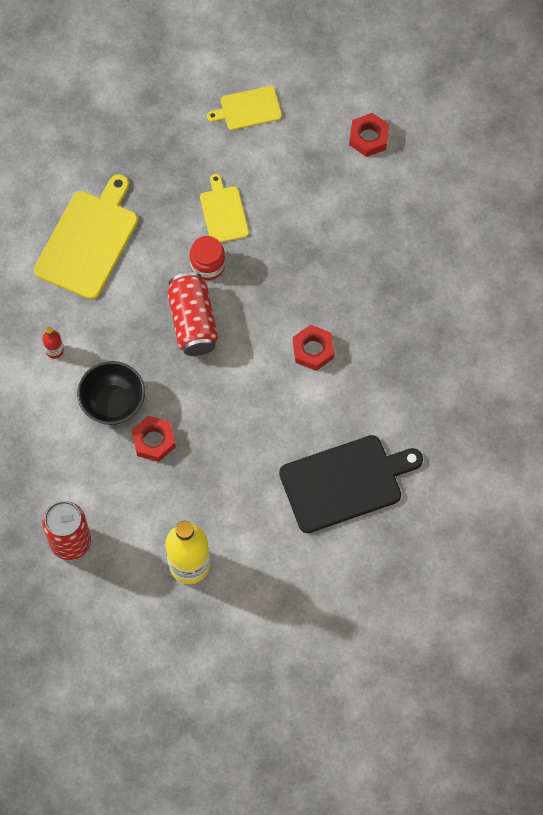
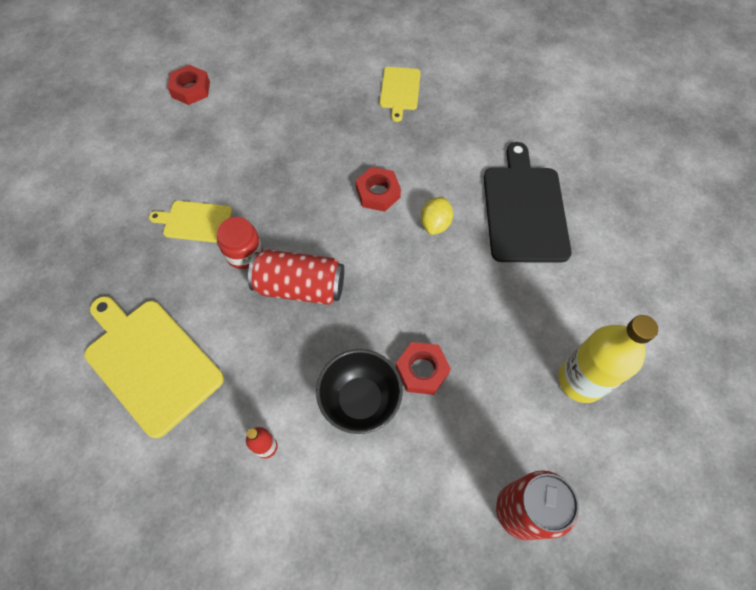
camera: 70 degrees left, 5 degrees down
yellow cutting board [207,86,282,130] -> yellow cutting board moved to [380,67,421,122]
none -> yellow lemon [421,197,453,235]

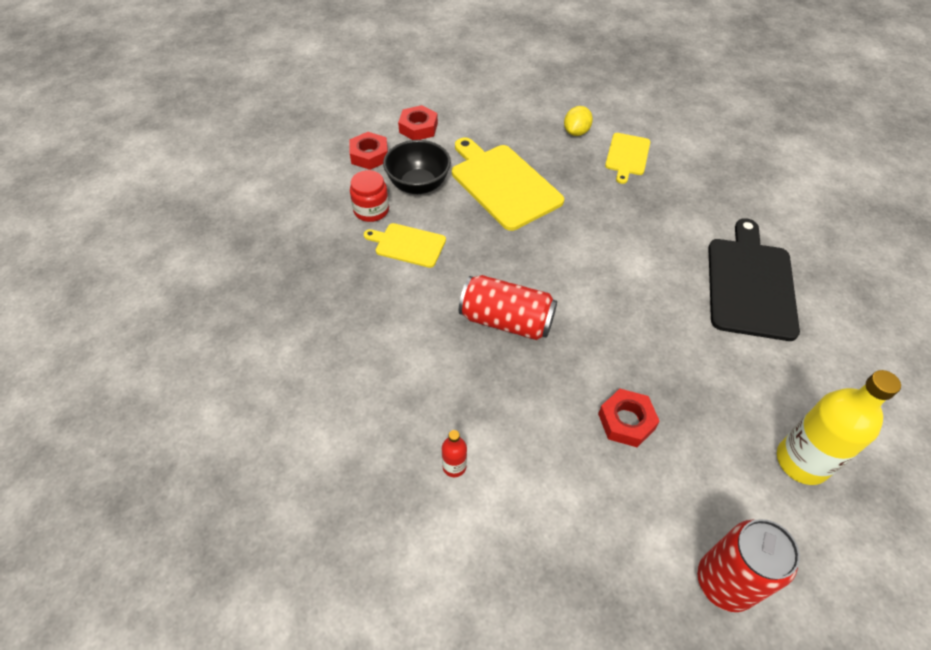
camera: 10 degrees right, 10 degrees down
yellow cutting board [84,296,224,439] -> yellow cutting board moved to [452,137,564,231]
red jar [217,217,263,269] -> red jar moved to [350,170,389,222]
black bowl [316,349,403,434] -> black bowl moved to [383,140,451,194]
red nut [355,167,401,211] -> red nut moved to [350,132,388,170]
yellow lemon [421,197,453,235] -> yellow lemon moved to [564,106,593,136]

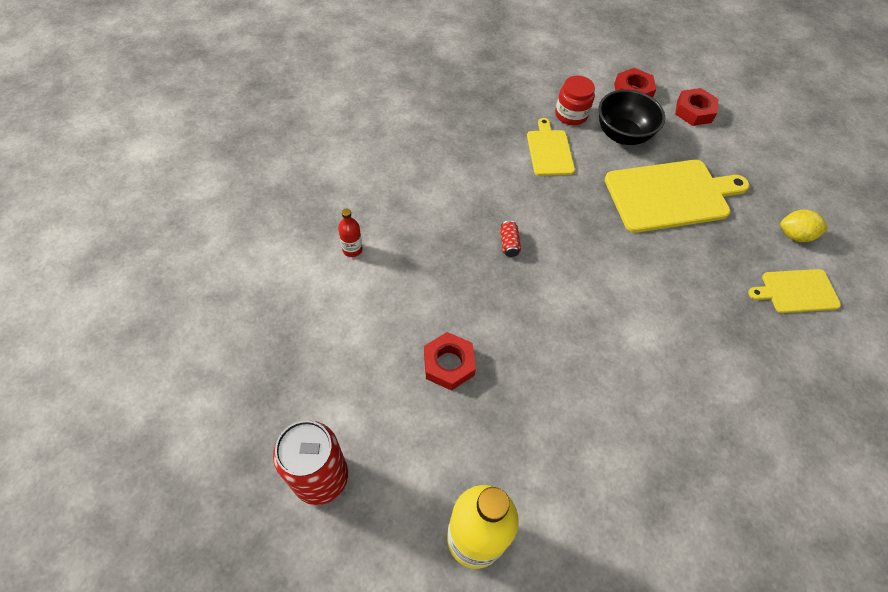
camera: 65 degrees right, 5 degrees up
yellow cutting board [452,137,564,231] -> yellow cutting board turned 45 degrees clockwise [604,160,749,233]
red can [459,275,557,340] -> red can [500,221,521,257], size x0.40
black cutting board [708,218,800,341] -> none

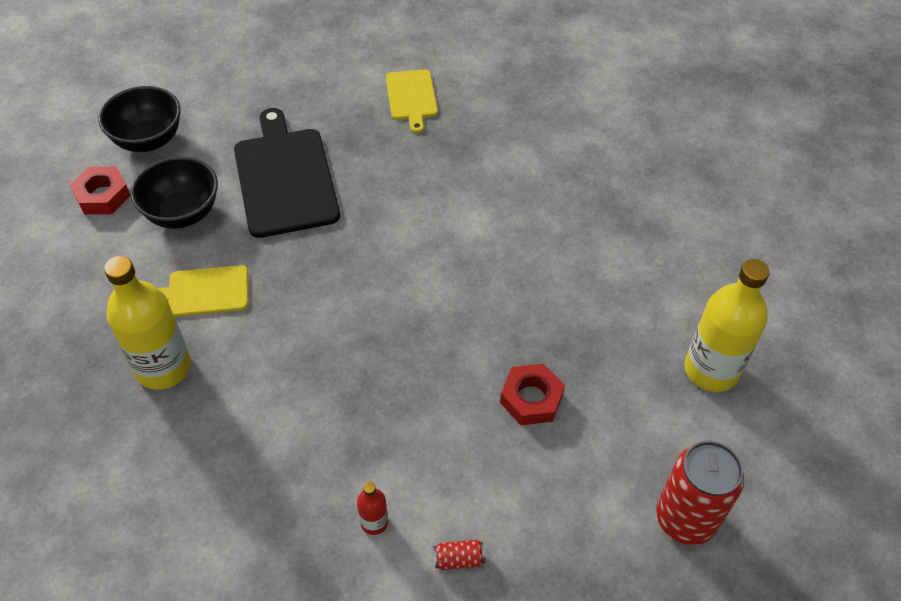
camera: 90 degrees left, 5 degrees down
red can [500,221,521,257] -> red can moved to [434,539,485,570]
red jar [555,76,595,125] -> none
yellow cutting board [604,160,749,233] -> black cutting board [234,108,340,238]
red nut [675,88,719,126] -> black bowl [98,86,181,152]
yellow lemon [780,209,828,242] -> none
none -> yellow bottle [104,256,191,390]

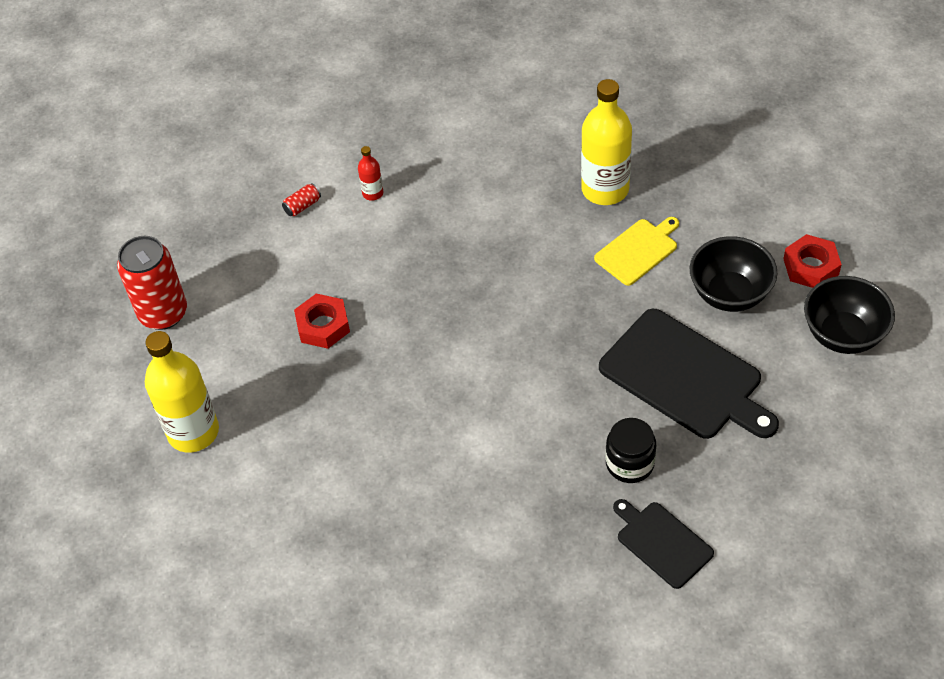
camera: 150 degrees right, 0 degrees up
yellow cutting board [386,69,438,133] -> black cutting board [613,499,714,589]
none -> black jar [606,418,656,483]

